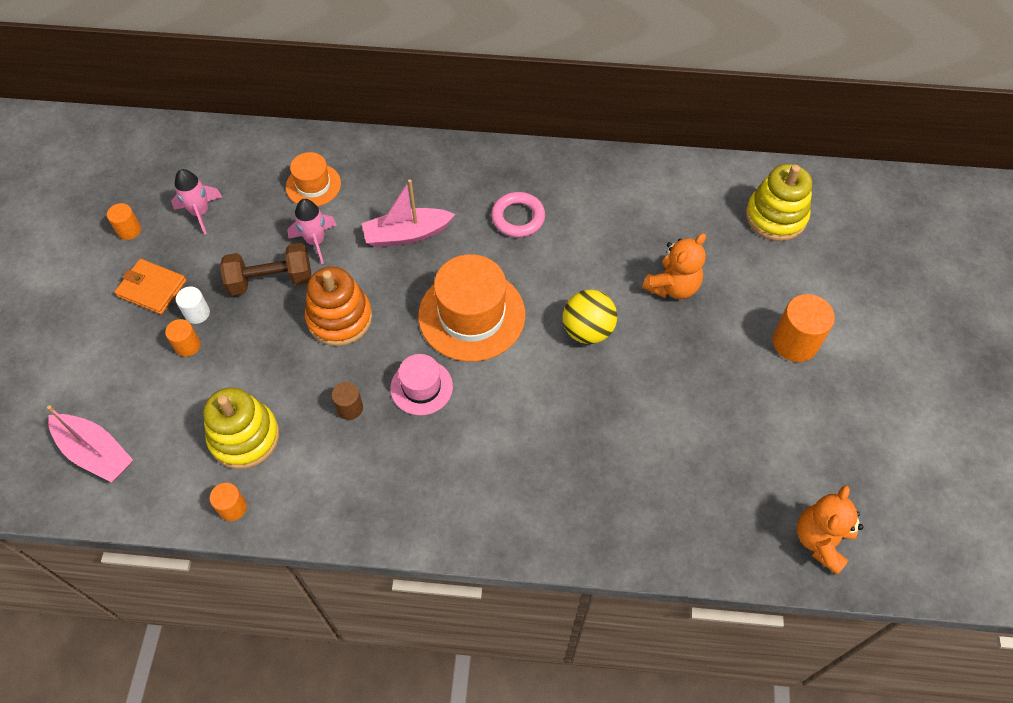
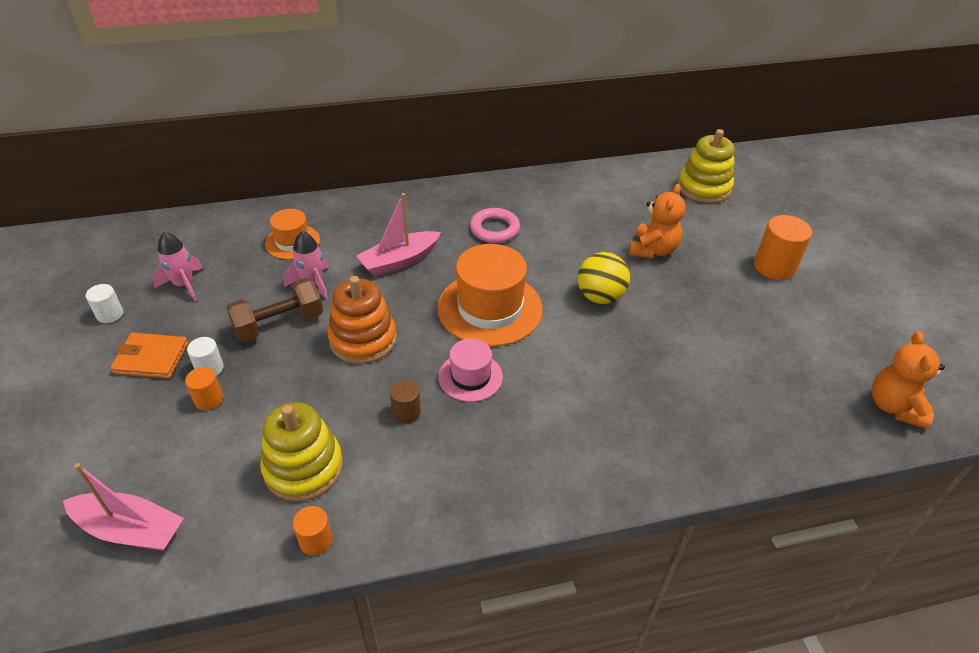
camera: 20 degrees left, 15 degrees down
orange cylinder [107,203,141,240] -> white cylinder [86,284,123,323]

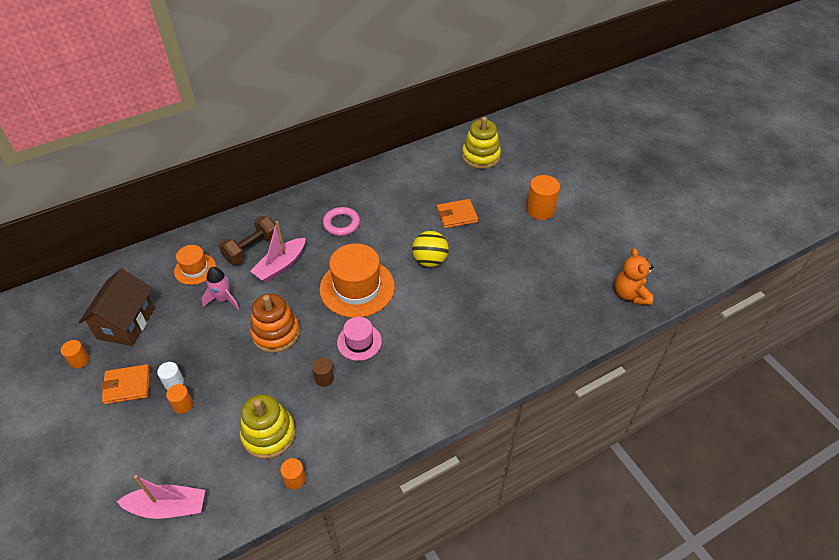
camera: 15 degrees left, 5 degrees up
white cylinder [86,284,123,323] -> orange cylinder [61,340,89,368]
pink rocket [152,232,203,301] -> brown house [79,269,155,346]
brown dumbbell [226,278,323,342] -> brown dumbbell moved to [219,216,279,265]
orange teddy bear [629,184,686,258] -> orange wallet [437,199,478,228]

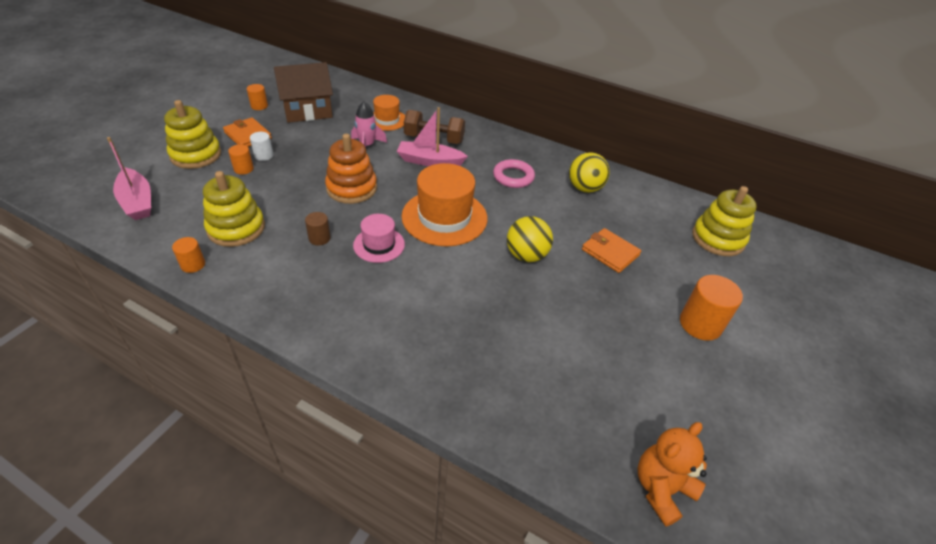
camera: 55 degrees right, 5 degrees down
none -> yellow stacking toy [164,100,221,169]
none -> yellow ball [569,152,610,193]

